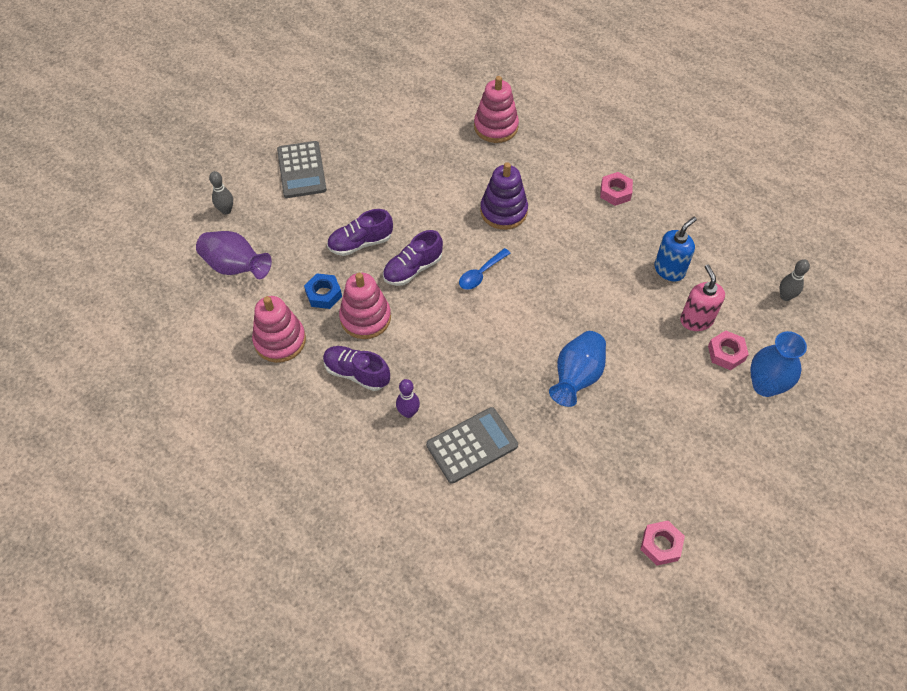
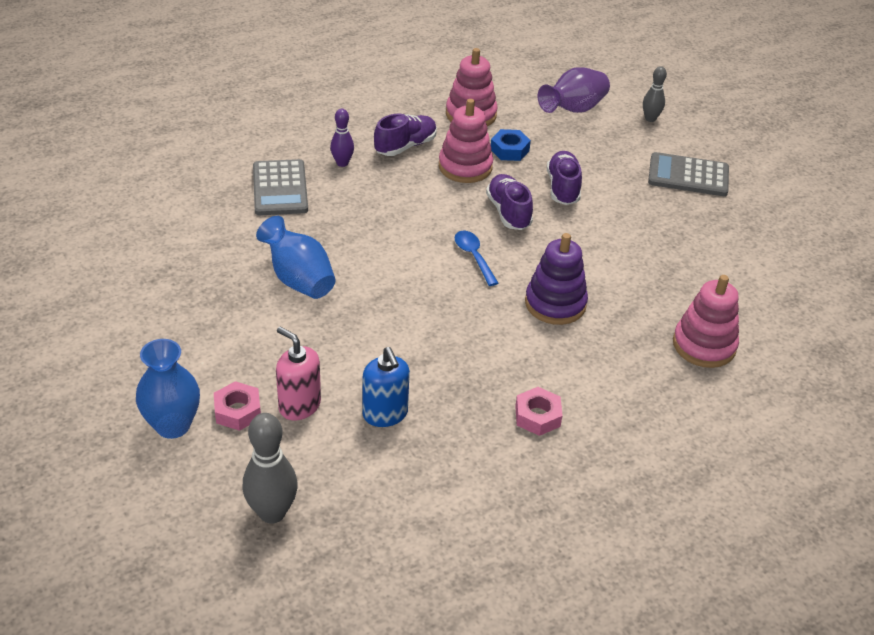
camera: 110 degrees right, 15 degrees down
pink nut [640,521,685,566] -> none
pink soap dispenser [680,265,725,331] -> pink soap dispenser turned 150 degrees counterclockwise [276,327,321,421]
grey bowling pin [780,259,810,301] -> grey bowling pin [242,413,298,524], size x1.66

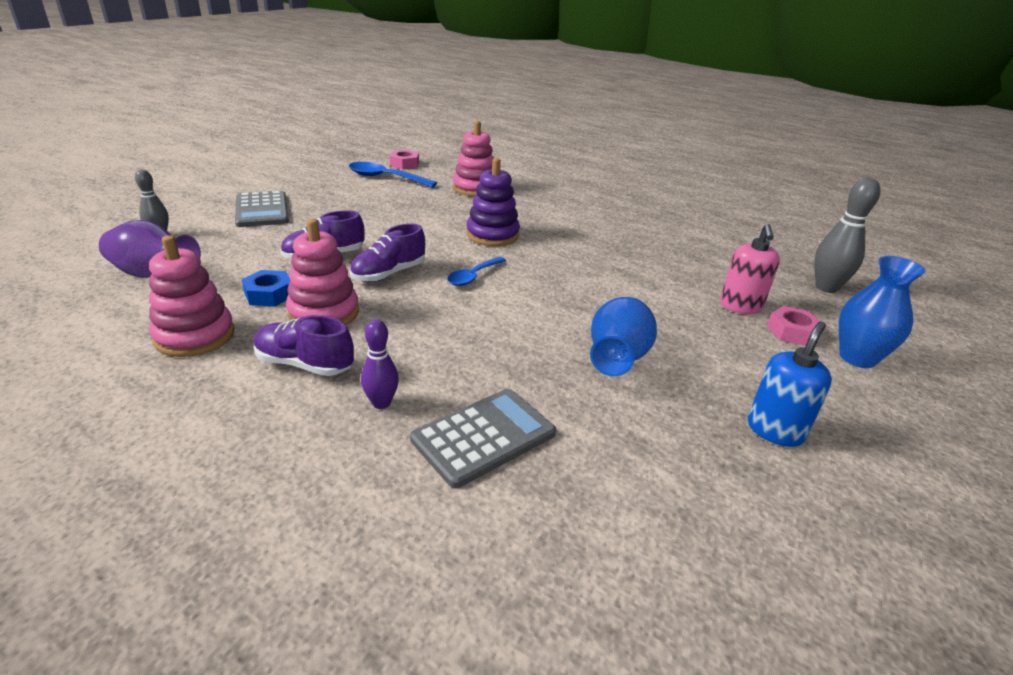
camera: 120 degrees left, 10 degrees down
blue soap dispenser [362,347,410,427] -> blue soap dispenser moved to [748,322,832,447]
pink nut [515,387,563,436] -> pink nut moved to [390,150,419,170]
none -> blue spoon [349,162,437,188]

